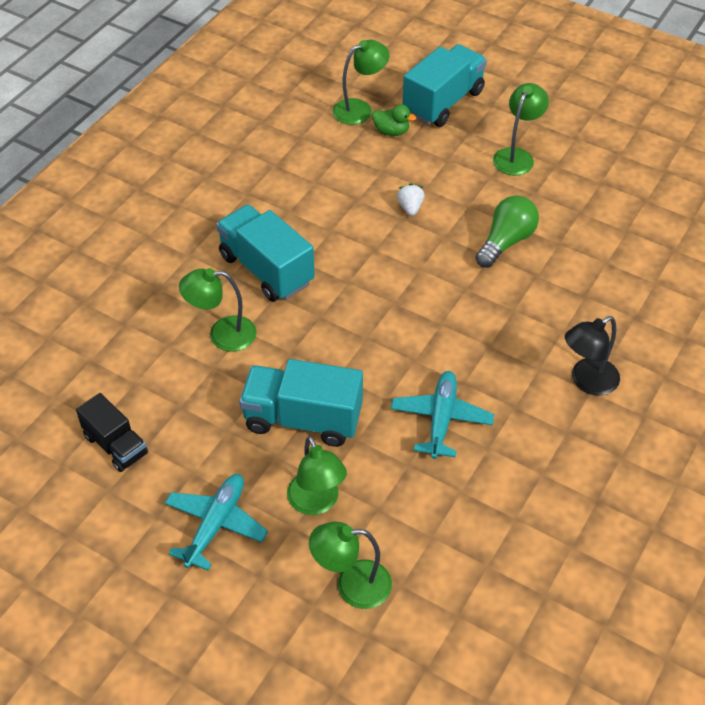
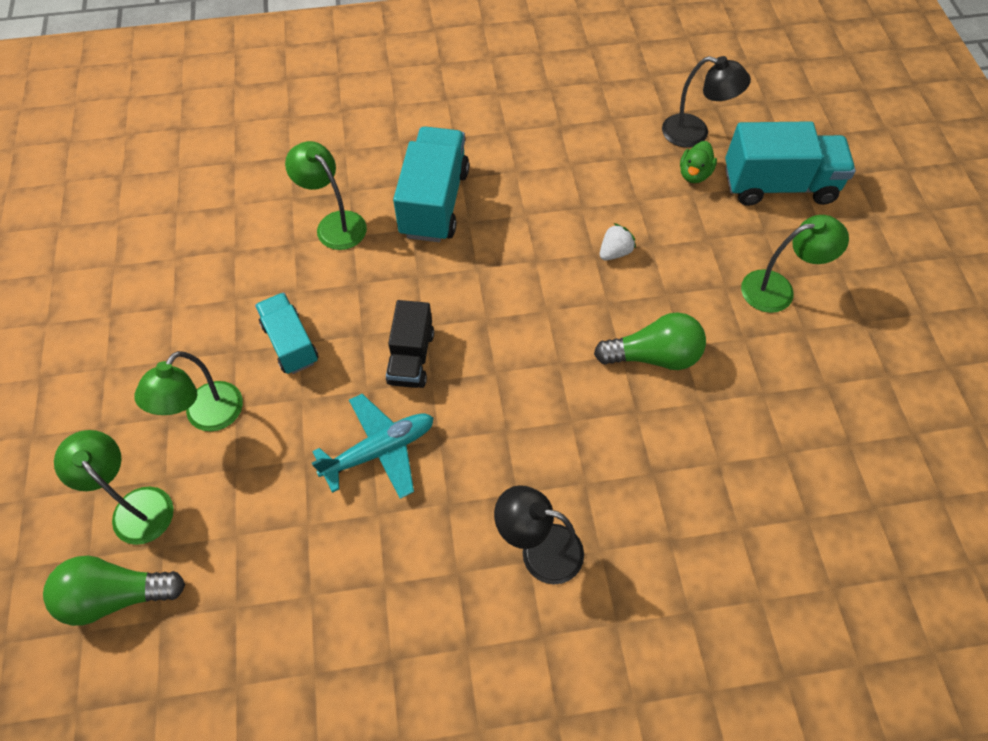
camera: 50 degrees right, 10 degrees up
black truck [76,393,148,472] -> black truck moved to [386,300,434,388]
turquoise plane [165,474,268,570] -> none
turquoise truck [239,359,363,447] -> turquoise truck [255,293,319,374], size x0.62
green lamp [332,40,389,125] -> black lamp [662,56,751,148]
green duck [372,104,416,136] -> green duck turned 45 degrees clockwise [680,141,717,183]
none -> green light bulb [43,556,185,626]

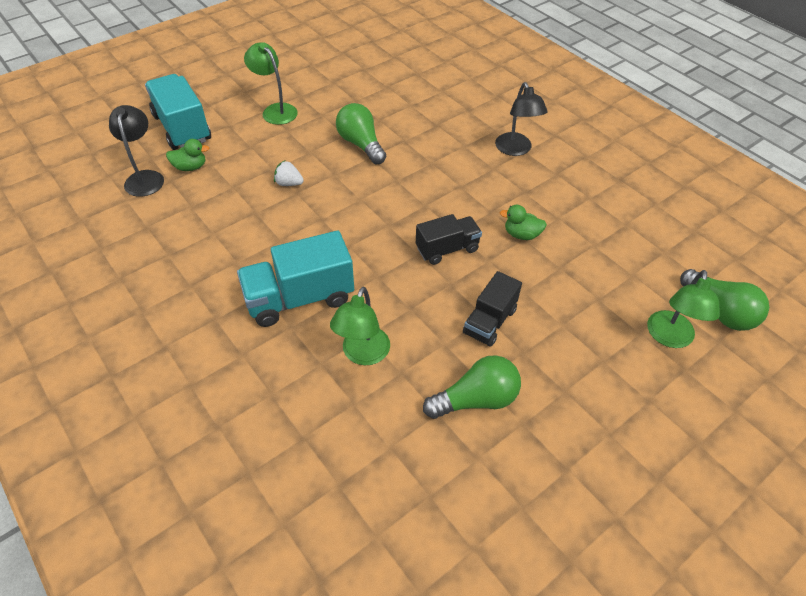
camera: 120 degrees left, 10 degrees down
green lamp [134,351,243,432] -> none
turquoise truck [255,293,319,374] -> black truck [463,271,522,347]
turquoise plane [312,394,434,499] -> green duck [500,205,547,240]
none -> green light bulb [423,355,521,419]

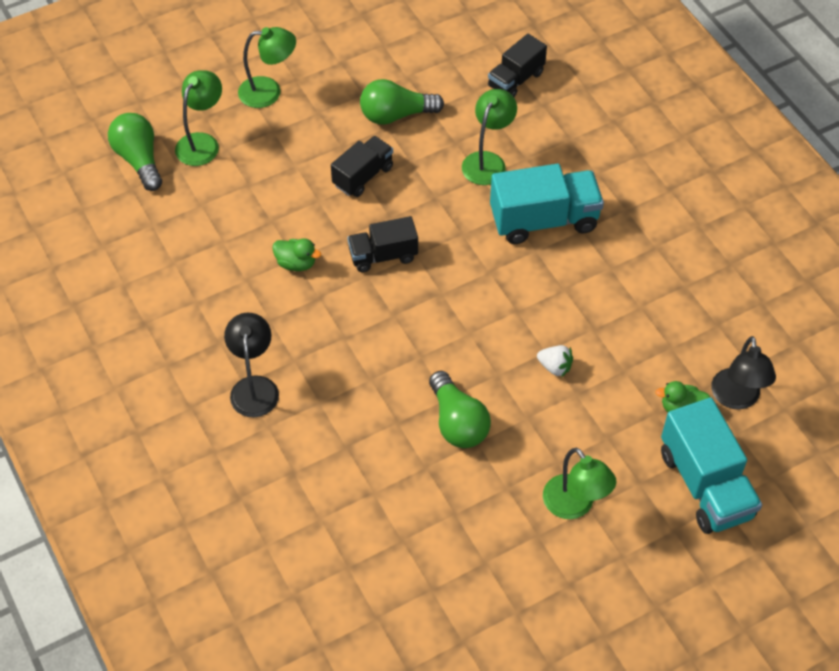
camera: 170 degrees left, 5 degrees up
none -> green lamp [238,27,296,108]
none -> black truck [488,34,547,97]

